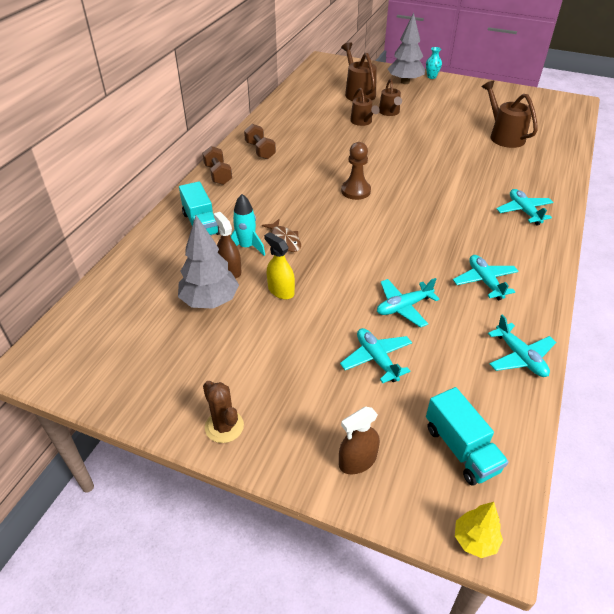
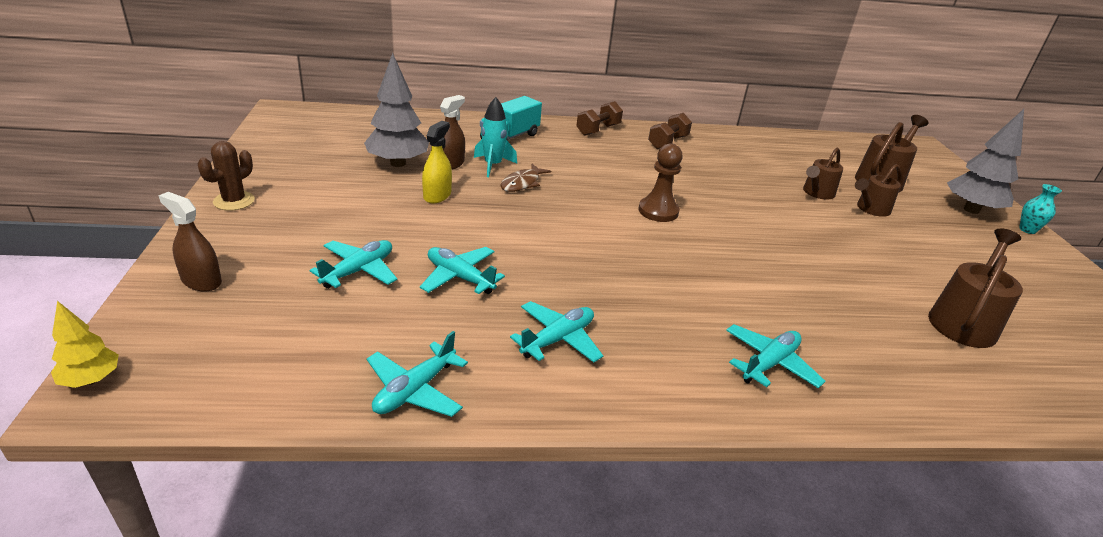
camera: 60 degrees right, 10 degrees down
turquoise truck [426,387,509,485] -> none

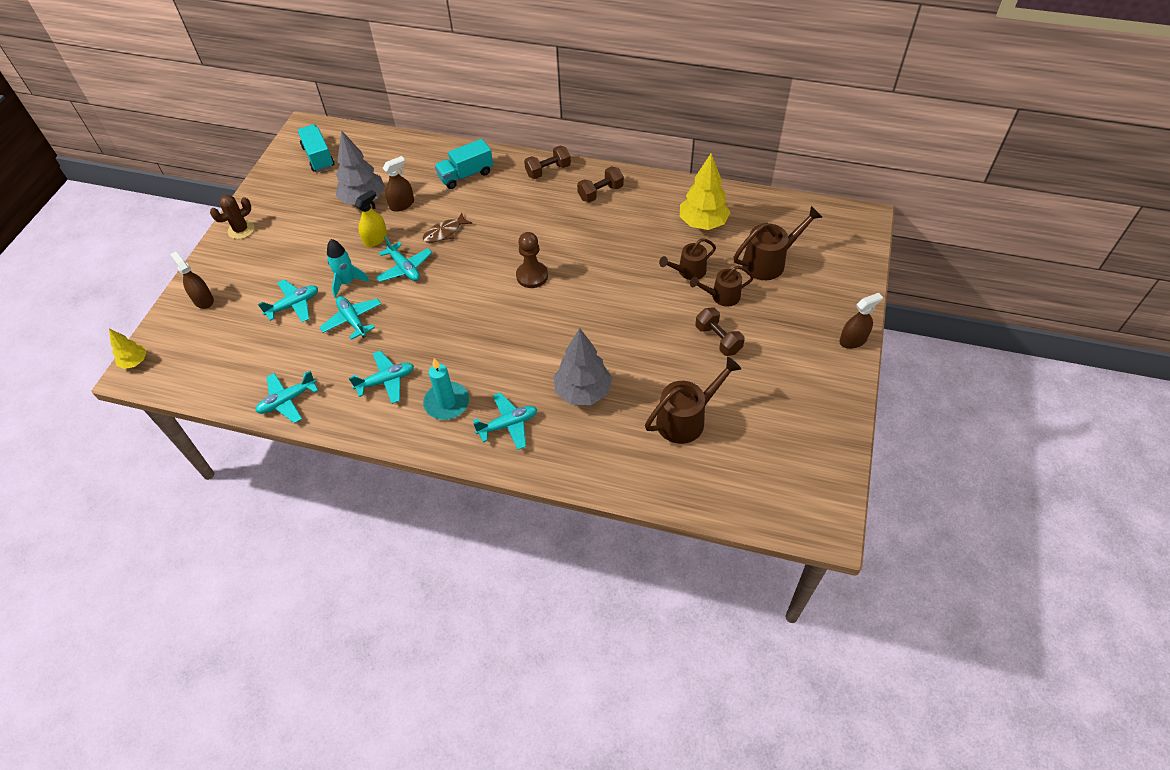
camera: 25 degrees right, 20 degrees up
turquoise rocket [474,97,517,177] -> turquoise rocket moved to [327,239,369,298]
grey tree [947,109,1024,214] -> grey tree moved to [553,328,612,405]
turquoise vase [1019,184,1062,234] -> brown spray bottle [839,293,883,349]
none -> turquoise truck [297,124,334,172]
none -> turquoise plane [376,237,432,282]
none -> turquoise candle [423,358,469,420]
none -> yellow tree [680,153,731,230]
none -> brown dumbbell [696,307,745,356]

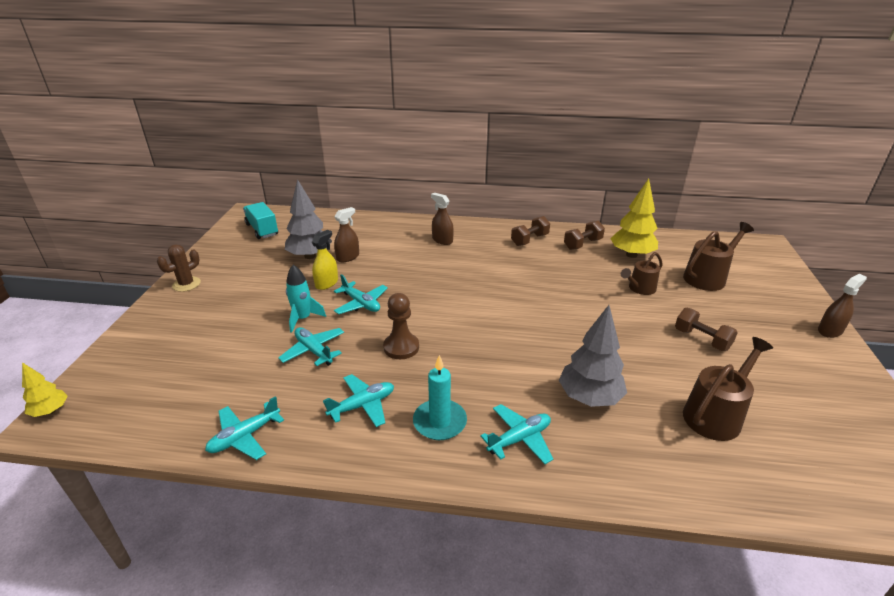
camera: 10 degrees left, 20 degrees down
brown spray bottle [170,251,214,309] -> brown spray bottle moved to [431,193,454,245]
turquoise plane [258,279,318,322] -> none
brown fish [423,212,472,243] -> none
turquoise truck [435,139,493,189] -> none
brown pawn [516,232,548,288] -> brown pawn moved to [383,293,419,359]
brown dumbbell [524,146,571,179] -> brown dumbbell moved to [564,221,605,250]
brown watering can [690,266,754,307] -> none

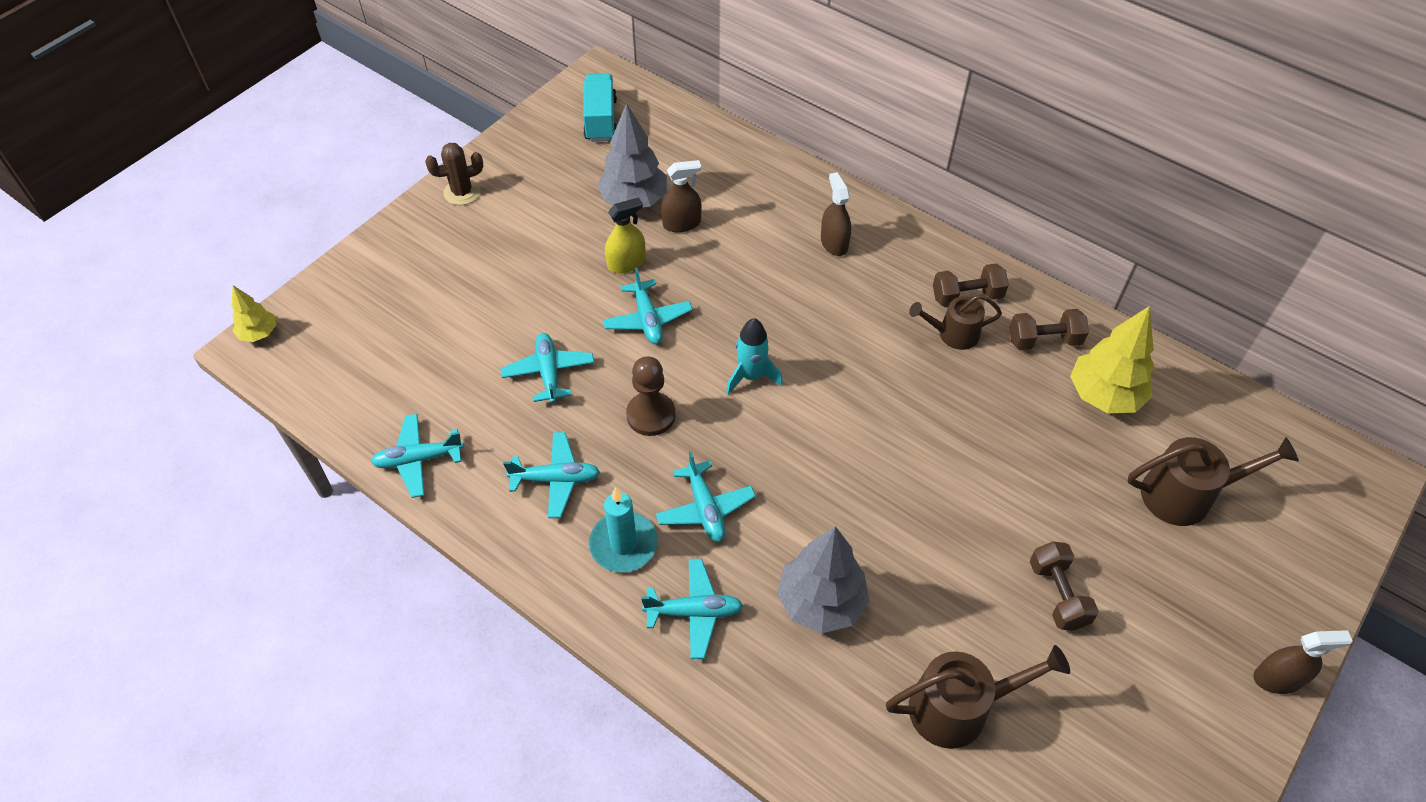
camera: 30 degrees right, 20 degrees up
turquoise rocket [286,265,326,333] -> turquoise rocket moved to [726,318,783,394]
brown watering can [621,252,663,295] -> brown watering can moved to [909,294,1002,350]
none -> turquoise plane [656,451,756,542]

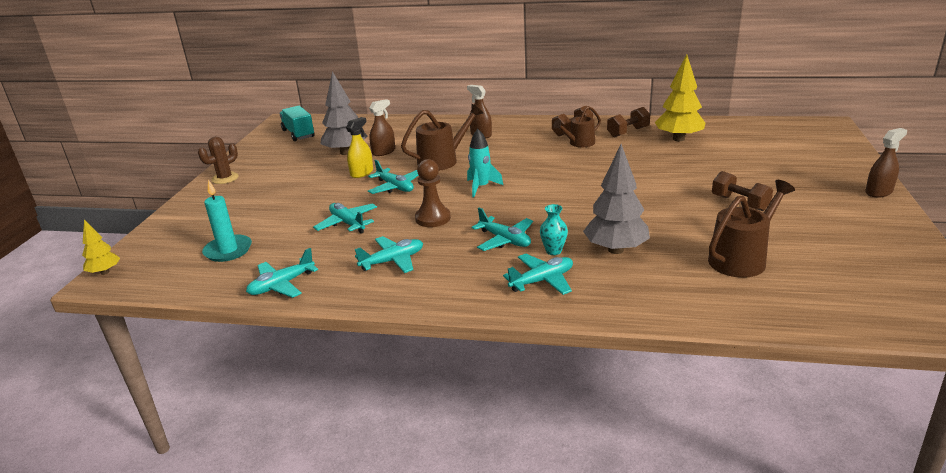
camera: 25 degrees left, 25 degrees down
turquoise candle [589,487,658,572] -> turquoise candle moved to [202,180,252,262]
brown watering can [1128,437,1299,526] -> brown watering can moved to [401,104,483,171]
none -> turquoise vase [540,204,568,255]

